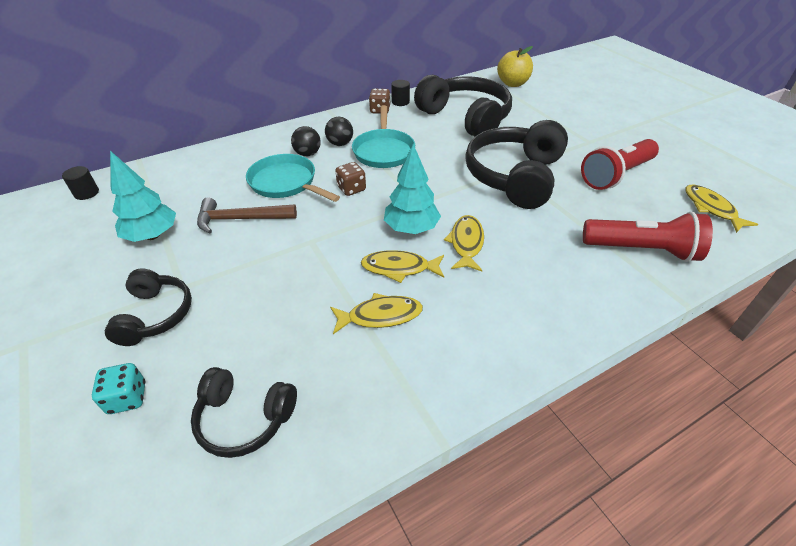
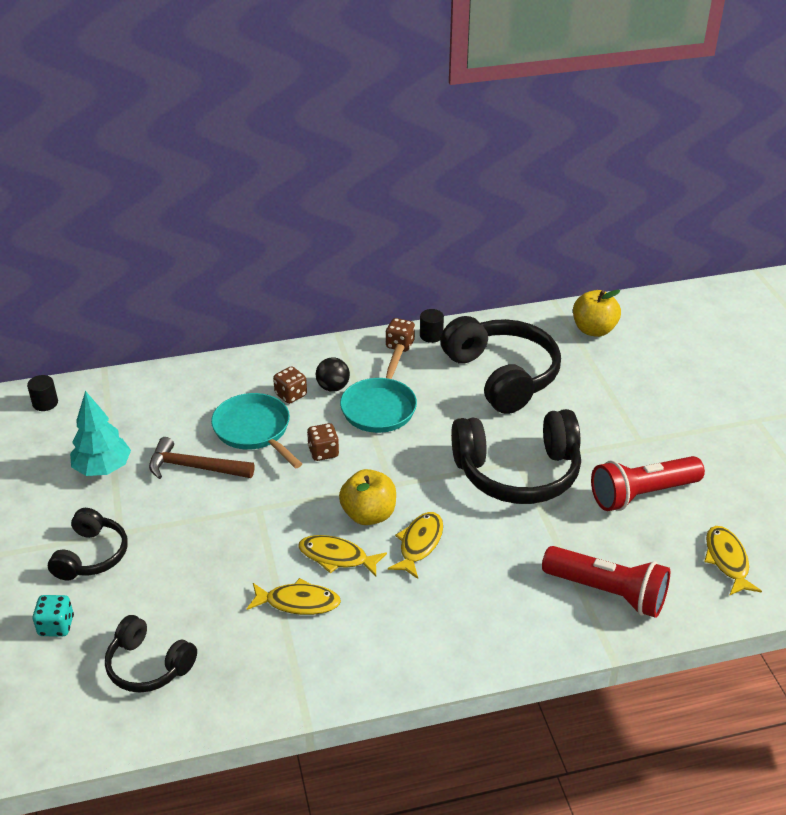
camera: 15 degrees right, 5 degrees down
black ball [291,126,321,156] -> brown dice [273,366,307,404]
turquoise tree [384,144,441,234] -> yellow apple [339,469,396,525]
black headphones [465,120,568,209] -> black headphones turned 135 degrees counterclockwise [451,409,581,504]

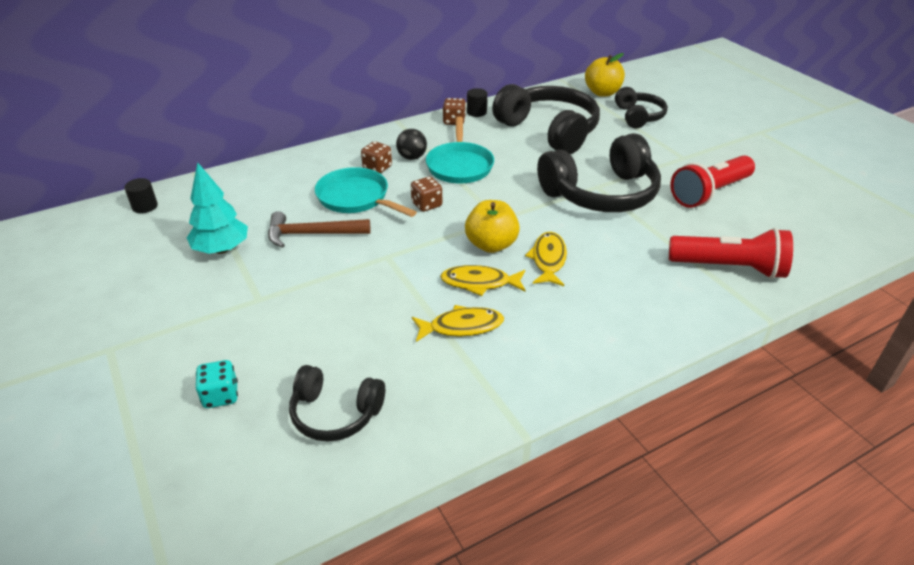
camera: 15 degrees left, 0 degrees up
black headphones [48,508,128,581] -> black headphones moved to [615,87,668,128]
yellow fish [704,526,762,596] -> none

